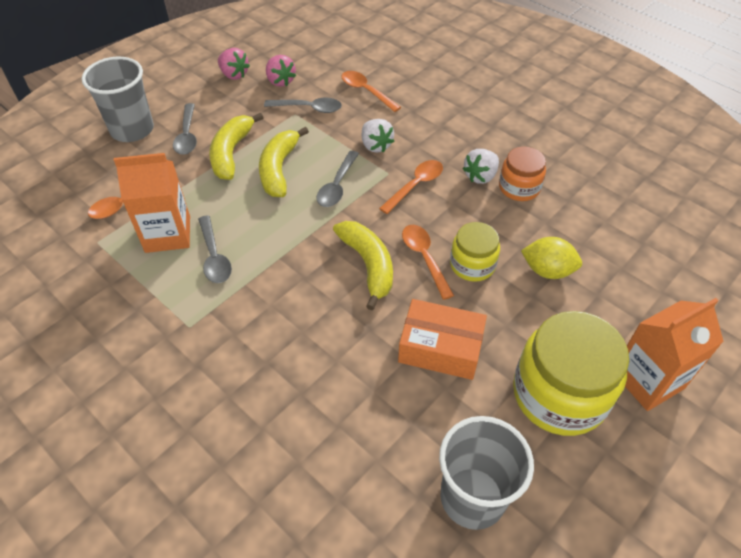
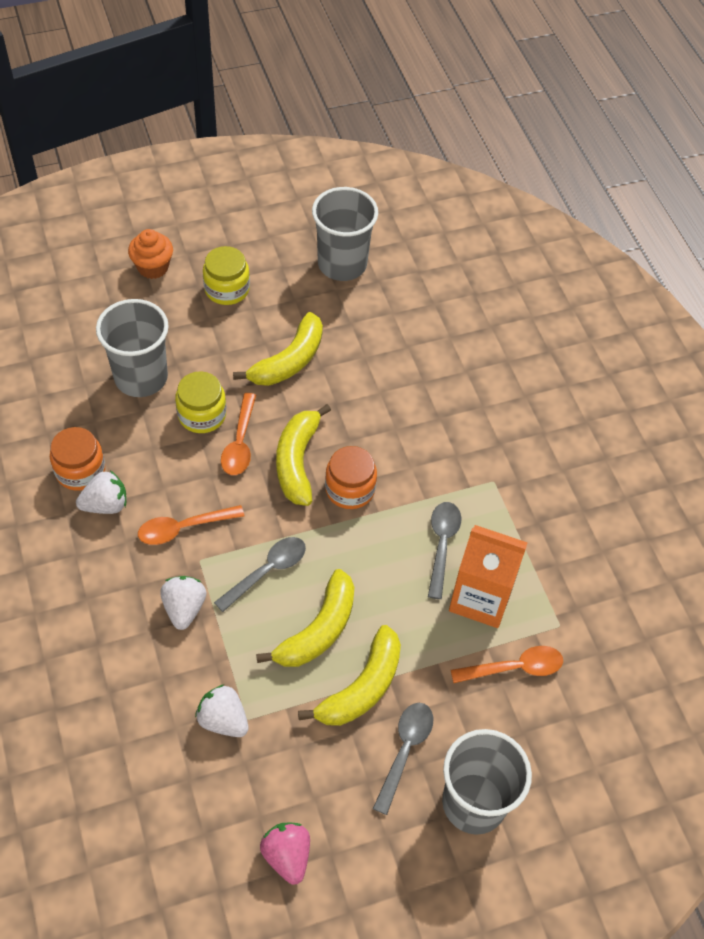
camera: 155 degrees left, 5 degrees up
grey spoon [264,98,342,113] -> white strawberry [195,684,249,737]
pink strawberry [266,55,296,87] -> none
orange spoon [341,71,401,112] -> none
orange box [398,299,487,380] -> yellow banana [233,312,323,386]
yellow jar [513,311,629,436] -> yellow jar [203,246,250,305], size x0.56
yellow lemon [521,237,582,279] -> grey cup [96,299,169,397]
orange carton [625,298,724,411] -> orange cupcake [128,229,173,279]
none -> orange jar [325,446,377,509]

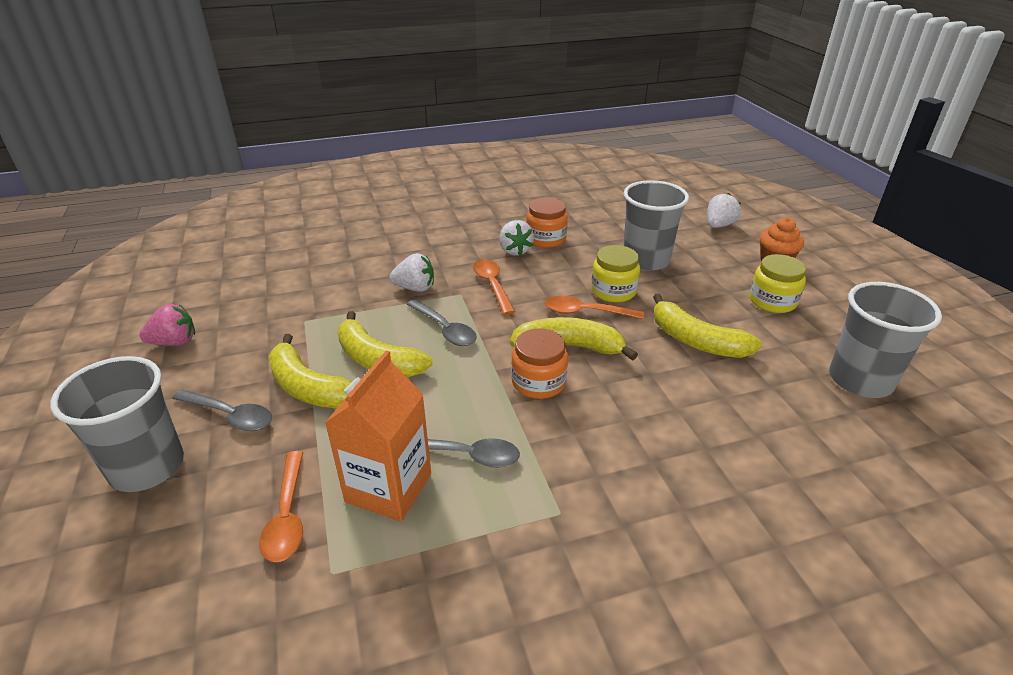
camera: 95 degrees right, 20 degrees down
white strawberry [195,684,249,737] -> white strawberry moved to [707,193,741,228]

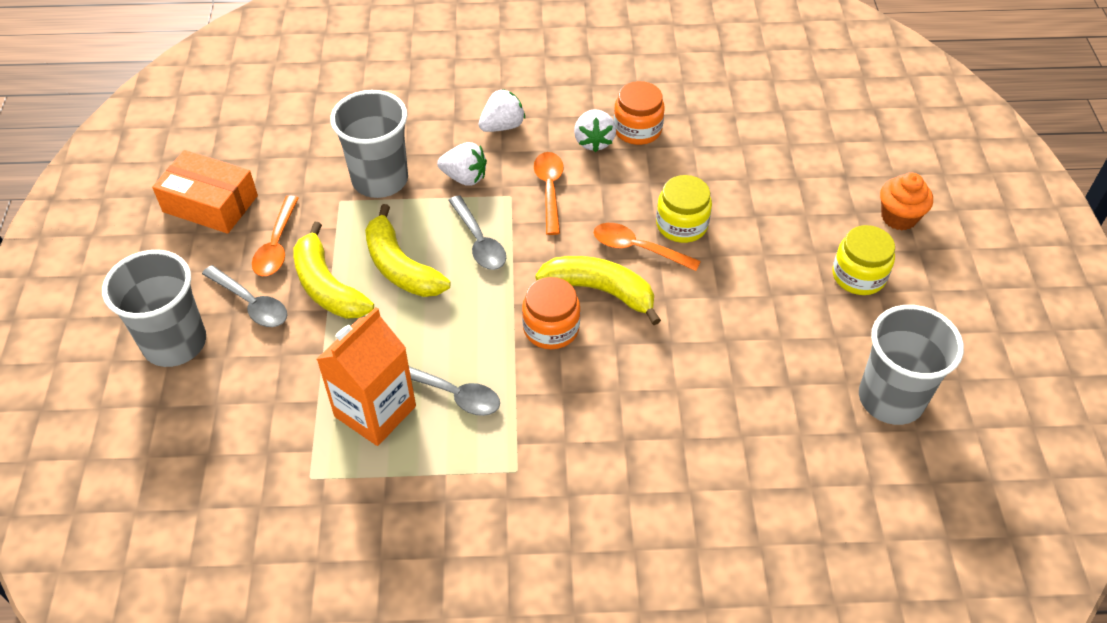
camera: 15 degrees right, 15 degrees up
pink strawberry [140,304,195,346] -> orange box [152,150,258,234]
orange spoon [259,451,303,562] -> orange spoon moved to [252,195,299,276]
grey cup [623,180,689,271] -> grey cup moved to [330,90,408,198]
yellow banana [653,294,762,358] -> none
white strawberry [707,193,741,228] -> white strawberry moved to [479,89,525,132]

